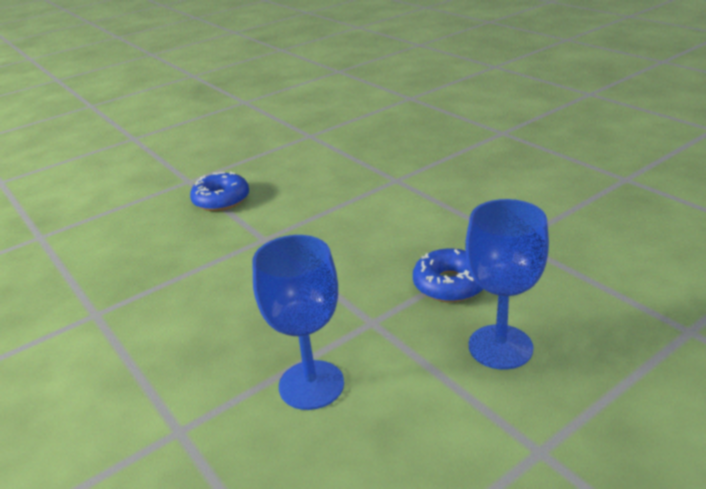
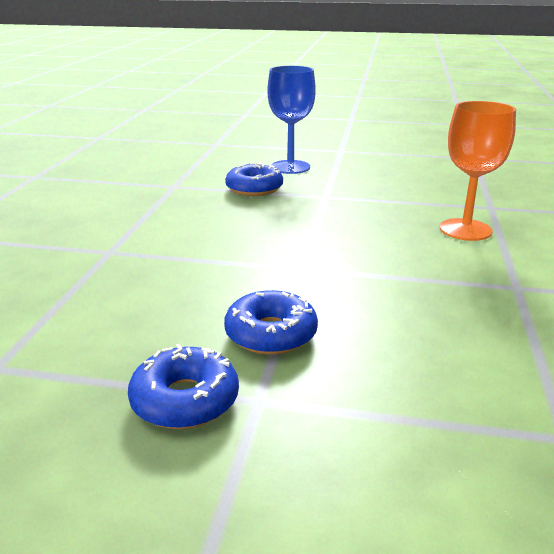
camera: 135 degrees left, 5 degrees down
blue goblet [252,235,344,410] -> none
none -> blue donut [128,344,239,429]
none -> orange goblet [440,101,516,241]

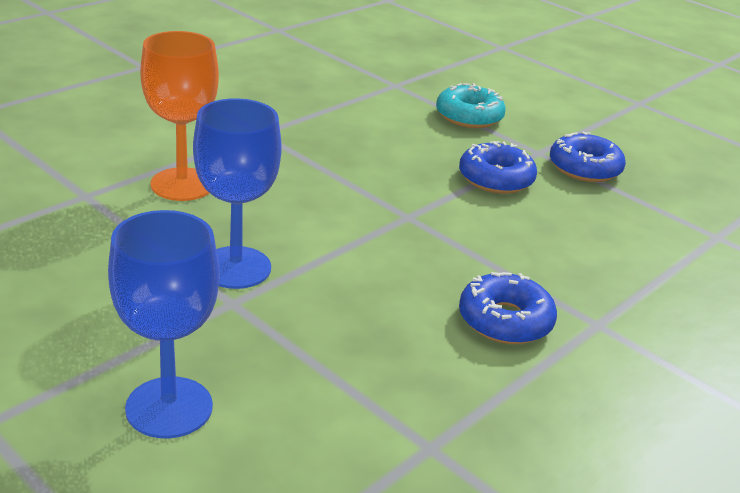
camera: 150 degrees left, 5 degrees up
blue donut [225,163,283,196] -> blue donut moved to [459,272,557,344]
none -> blue goblet [193,98,282,289]
none -> turquoise donut [436,83,506,128]

